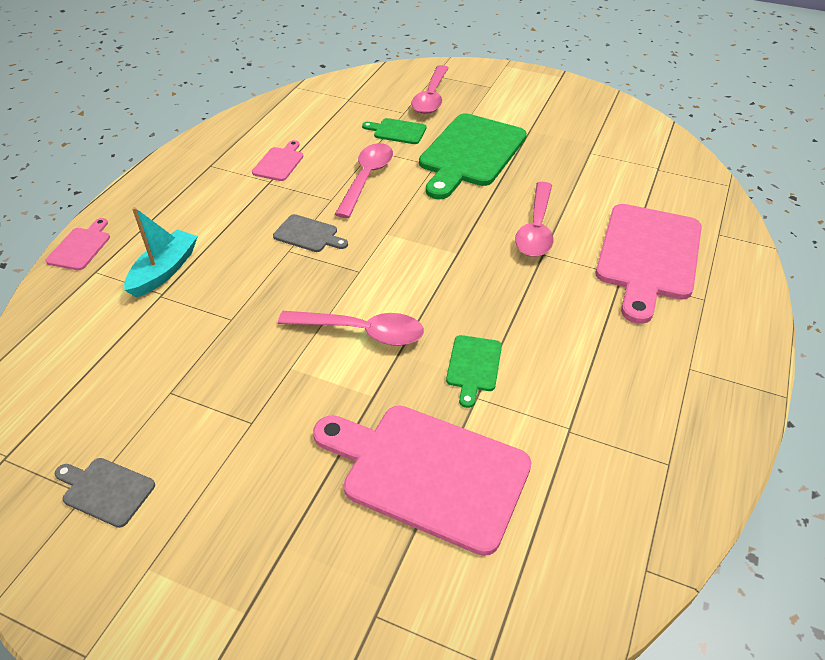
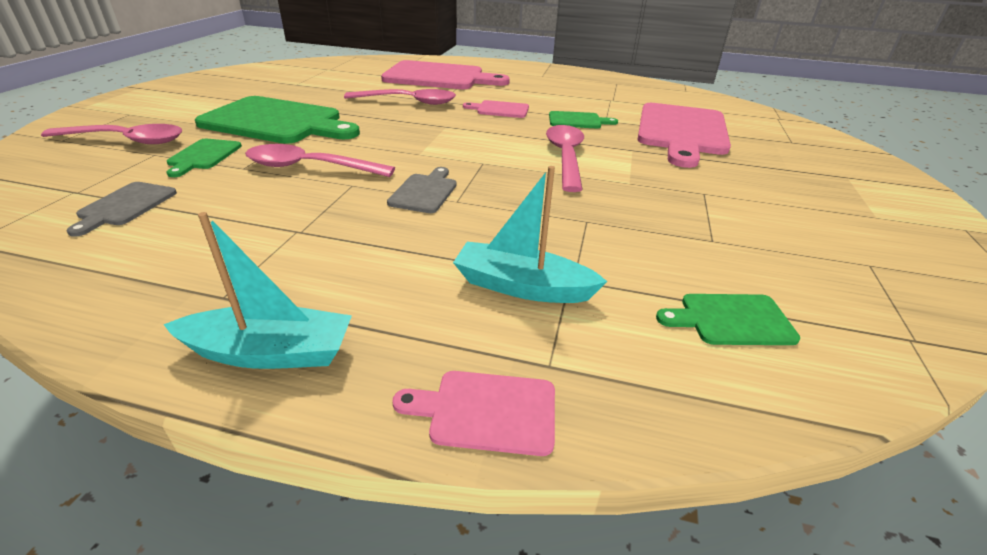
camera: 100 degrees left, 10 degrees down
grey cutting board [55,458,155,528] -> grey cutting board moved to [66,182,177,237]
pink cutting board [252,140,304,181] -> pink cutting board moved to [463,100,529,118]
none -> turquoise boat [163,212,352,369]
none -> green cutting board [656,294,800,345]

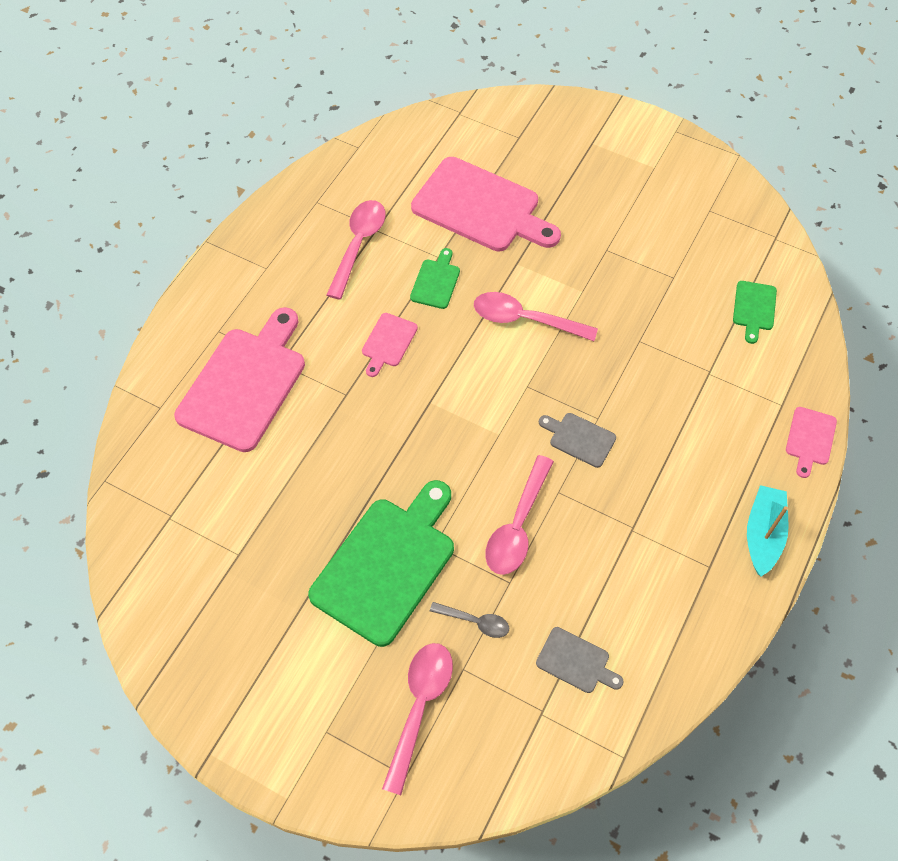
camera: 75 degrees left, 25 degrees up
green cutting board [167,139,242,177] -> grey spoon [430,602,509,638]
pink spoon [344,89,456,105] -> pink spoon moved to [327,200,386,300]
turquoise boat [453,166,608,303] -> none

